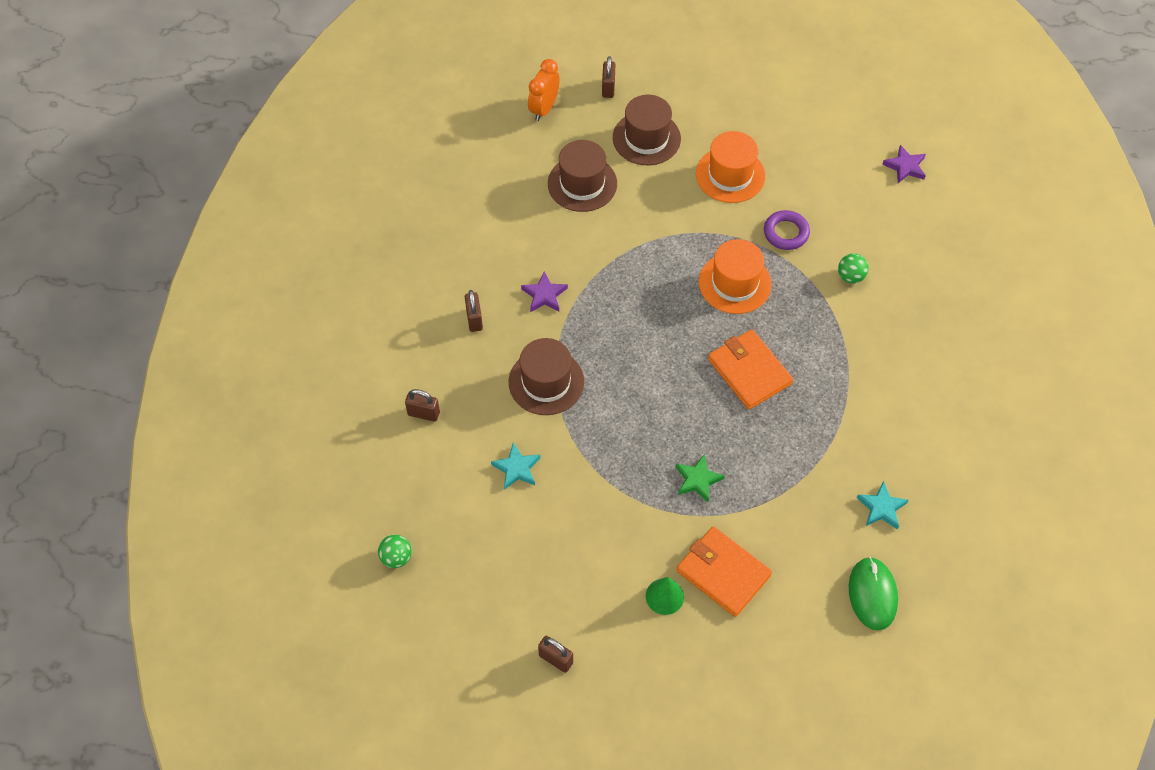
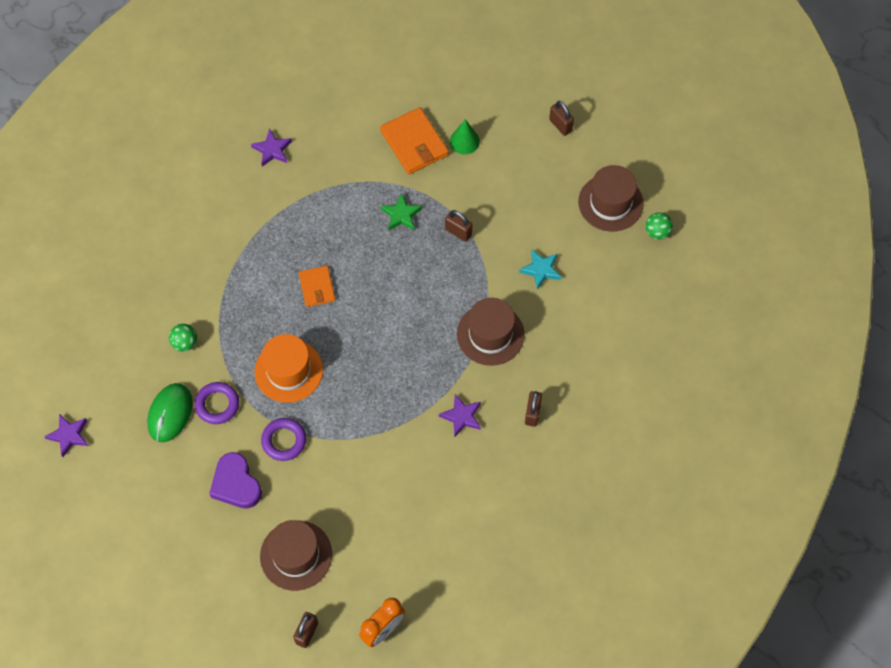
camera: 160 degrees left, 5 degrees up
brown padlock [405,389,440,422] -> brown padlock moved to [445,210,472,242]
brown hat [548,140,617,212] -> brown hat moved to [578,165,644,232]
orange hat [696,131,765,203] -> purple heart [209,452,262,509]
orange wallet [708,329,793,409] -> orange wallet [299,266,335,307], size x0.62
green mouse [849,557,898,631] -> green mouse moved to [147,383,193,442]
turquoise star [857,481,909,529] -> purple star [251,129,292,167]
none -> purple ring [261,418,306,461]

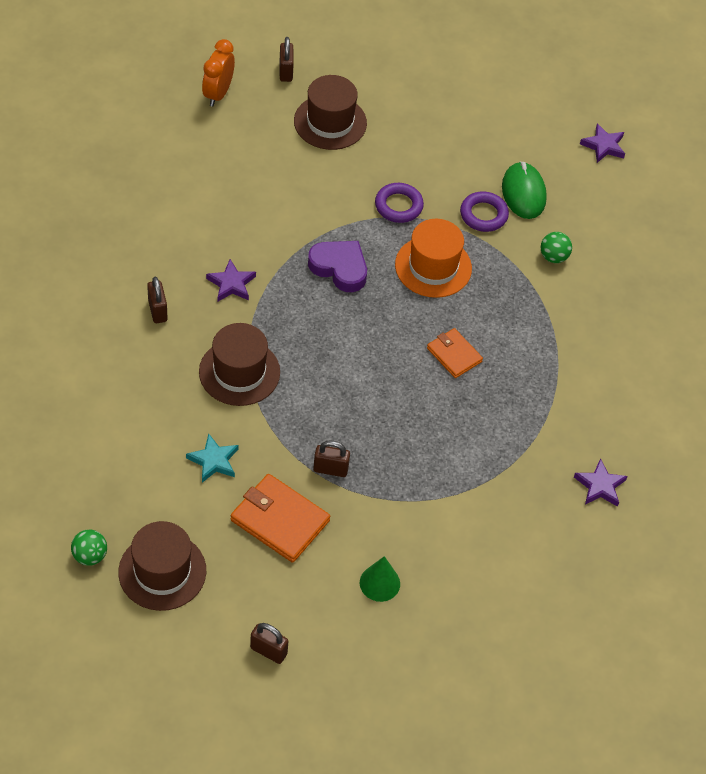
camera: 150 degrees right, 10 degrees down
purple heart [209,452,262,509] -> purple heart moved to [308,241,367,292]
orange wallet [380,107,449,174] -> orange wallet moved to [231,474,330,563]
green star [381,193,422,230] -> none

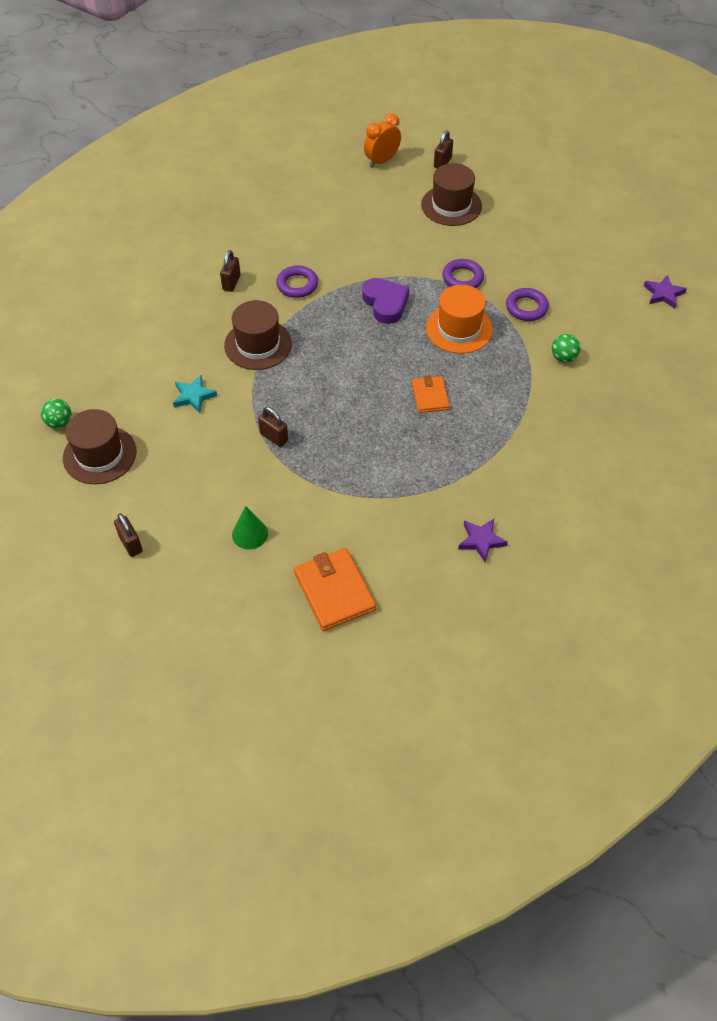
camera: 35 degrees right, 0 degrees up
purple star [206,259,256,301] -> purple ring [276,266,318,298]
orange wallet [231,474,330,563] -> orange wallet moved to [294,548,376,631]
green mouse [502,162,547,219] -> none

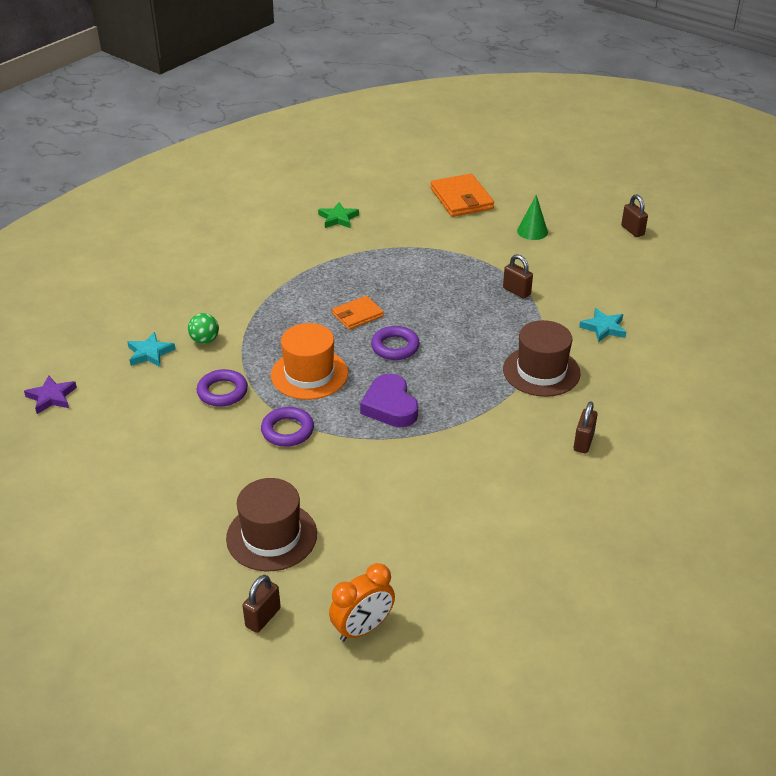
camera: 175 degrees left, 15 degrees down
green ball [41,399,72,428] -> none
brown hat [63,409,137,484] -> none
purple ring [276,266,318,298] -> purple ring moved to [371,326,420,360]
orange wallet [412,375,450,413] -> orange wallet turned 60 degrees clockwise [332,296,384,330]
purple star [458,519,508,562] -> green star [318,202,359,228]
none -> turquoise star [127,332,176,367]

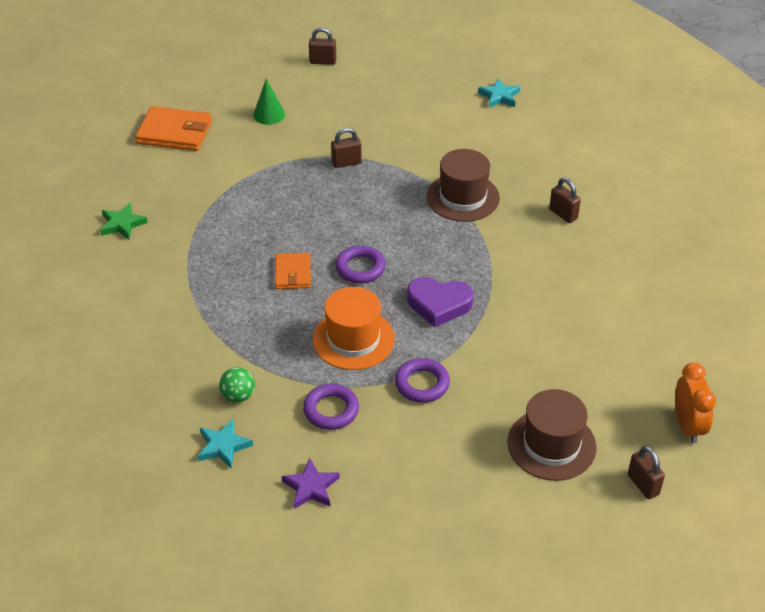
camera: 60 degrees left, 5 degrees up
purple star [24,375,77,414] -> purple star moved to [281,458,340,509]
turquoise star [579,308,626,343] -> turquoise star moved to [478,78,520,108]

